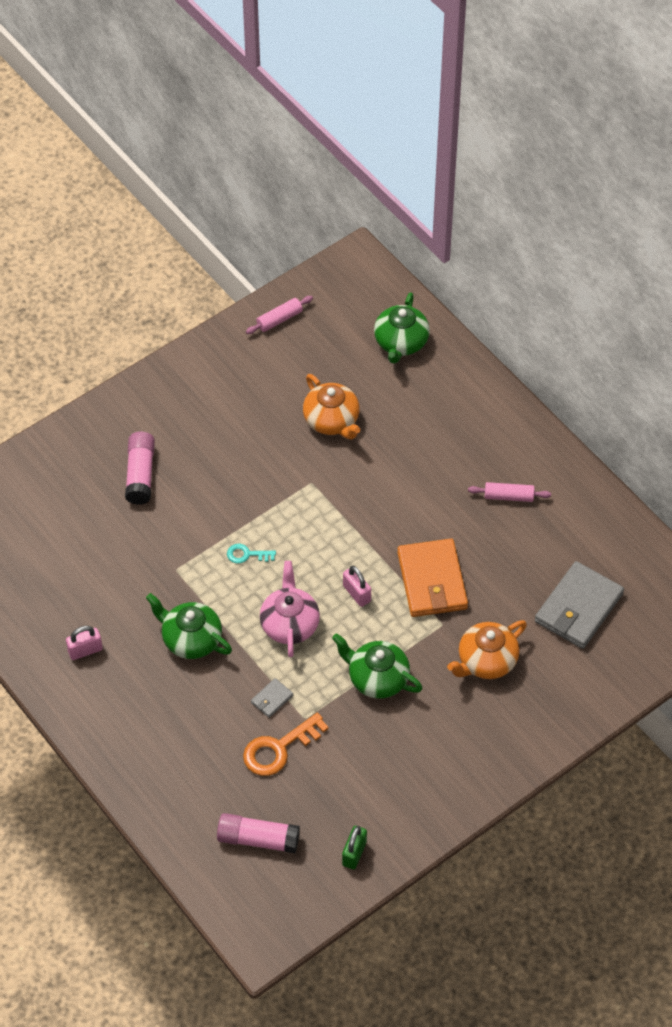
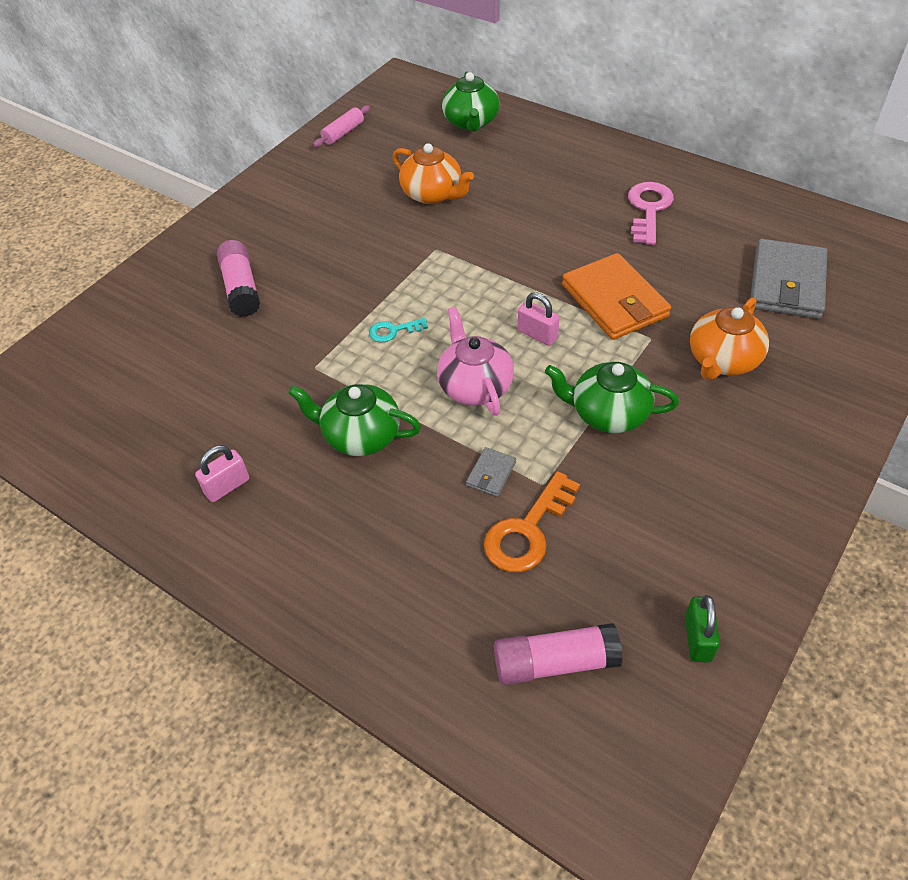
camera: 15 degrees left, 5 degrees down
pink rolling pin [468,482,551,502] -> pink key [628,182,674,245]

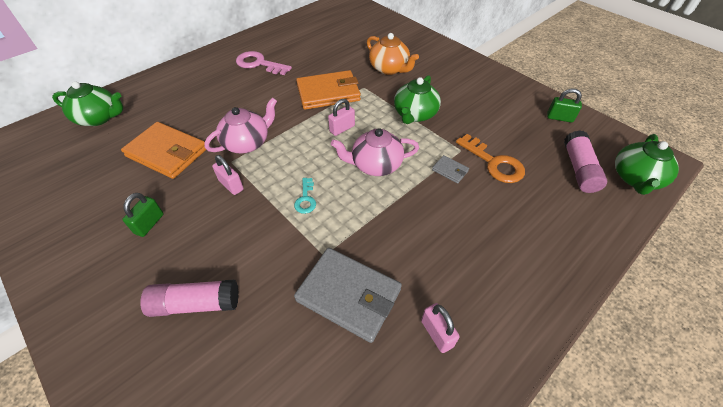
camera: 80 degrees left, 0 degrees up
green teapot [288,384,421,456] -> green teapot moved to [615,134,679,195]
pink rolling pin [313,105,370,147] -> none
orange teapot [392,143,474,204] -> orange wallet [121,122,207,179]
grey wallet [750,239,827,319] -> grey wallet moved to [294,248,402,343]
none -> green padlock [122,193,164,237]
none -> pink teapot [204,97,277,153]
none -> pink padlock [212,155,244,195]

